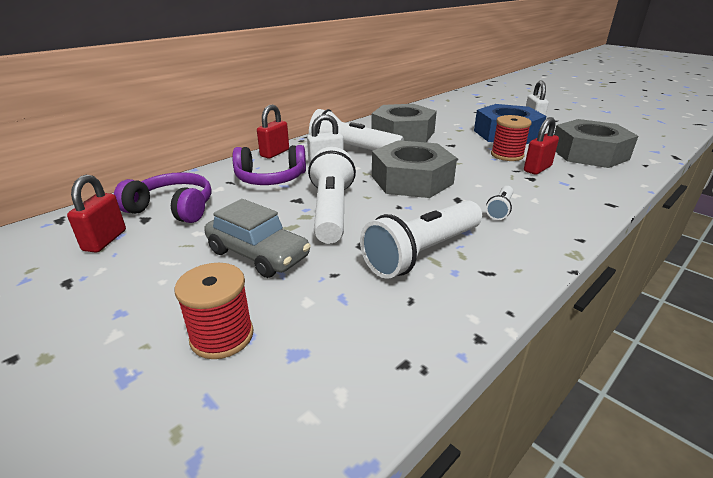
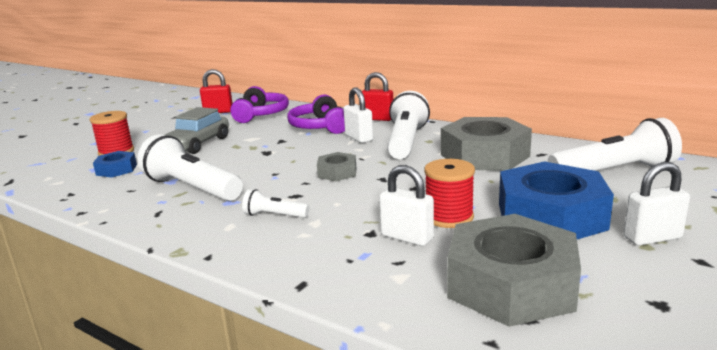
camera: 80 degrees right, 10 degrees down
white flashlight [308,147,356,243] -> white flashlight moved to [548,118,682,171]
grey nut [372,140,457,198] -> grey nut [317,152,356,181], size x0.48
red padlock [524,117,559,175] -> white padlock [379,165,434,246]
none -> blue nut [93,151,137,178]

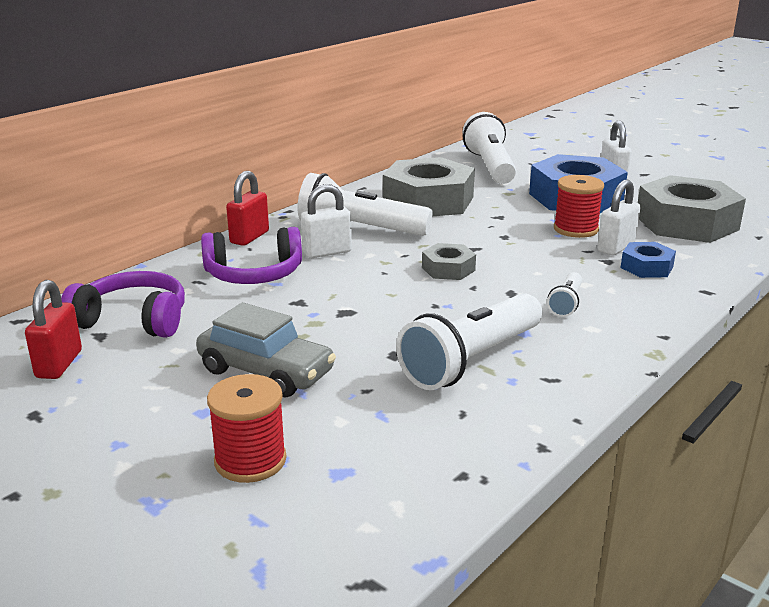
camera: 85 degrees left, 5 degrees up
blue nut [93,151,137,178] -> blue nut moved to [621,242,676,278]

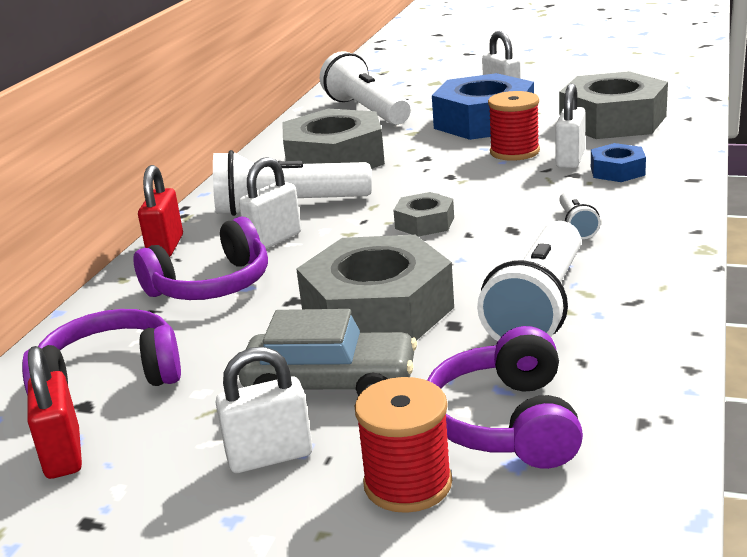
camera: 20 degrees left, 0 degrees up
none -> white padlock [215,347,313,473]
none -> grey nut [296,235,454,341]
none -> purple headphones [427,326,583,469]

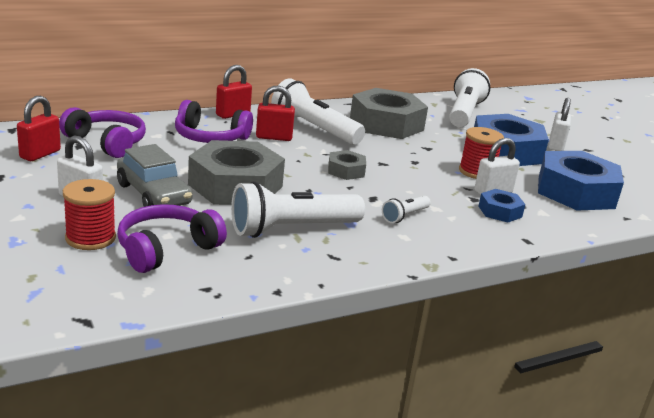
camera: 40 degrees right, 0 degrees up
white padlock [239,157,301,249] -> red padlock [256,85,295,141]
grey nut [559,71,668,139] -> blue nut [538,151,624,211]

